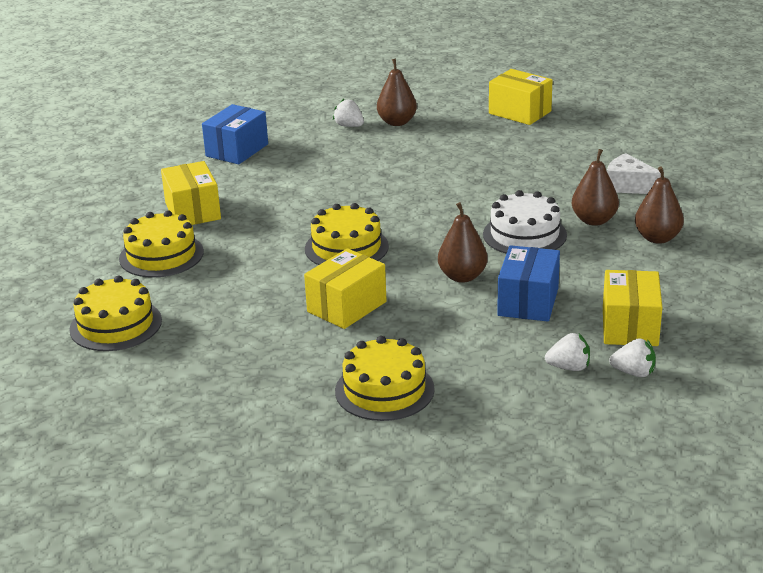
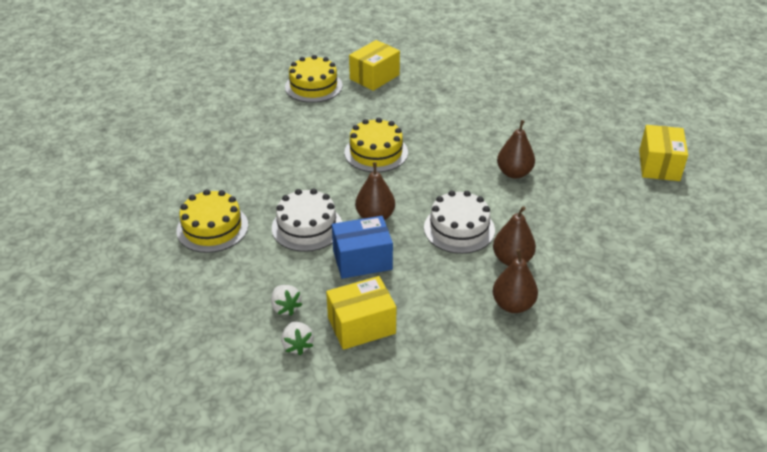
camera: 60 degrees right, 10 degrees up
yellow cake [69,275,162,351] -> none
blue box [202,104,268,165] -> none
yellow box [304,248,387,329] -> none
white strawberry [333,99,364,127] -> none
brown pear [377,59,417,126] -> brown pear moved to [497,120,535,179]
white cheese [607,153,661,194] -> none
none -> white cake [272,188,342,252]

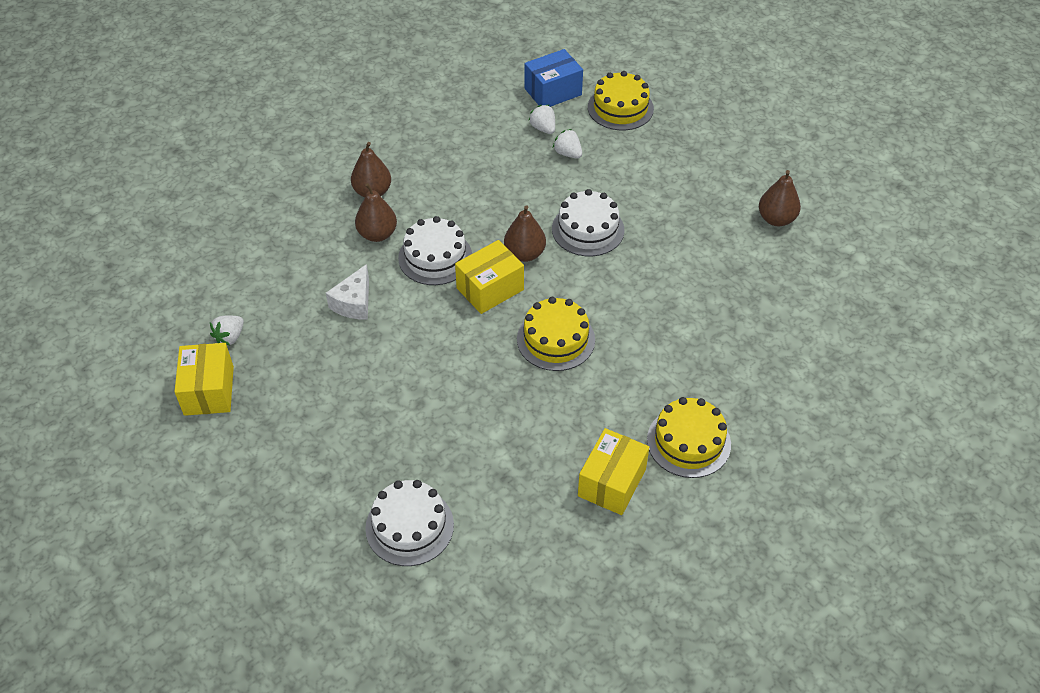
camera: 165 degrees right, 10 degrees up
yellow cake [176,189,248,253] -> yellow cake moved to [588,71,654,130]
yellow box [326,276,396,350] -> yellow box moved to [455,240,524,314]
blue box [332,216,393,279] -> blue box moved to [524,49,583,107]
brown pear [497,120,535,179] -> brown pear moved to [759,170,801,226]
none -> white strawberry [210,315,244,345]
none -> white cheese [326,264,369,320]
none -> white cake [365,480,454,566]

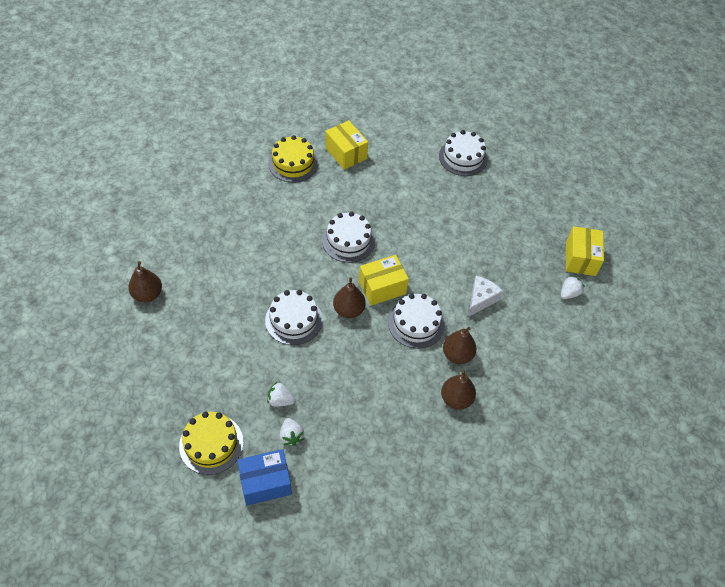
camera: 170 degrees left, 5 degrees up
yellow cake [517,297,595,371] -> white cake [322,212,375,263]
white strawberry [553,129,582,159] -> white strawberry turned 135 degrees clockwise [267,382,295,407]
yellow box [578,428,649,515] -> yellow box turned 75 degrees counterclockwise [325,120,368,170]

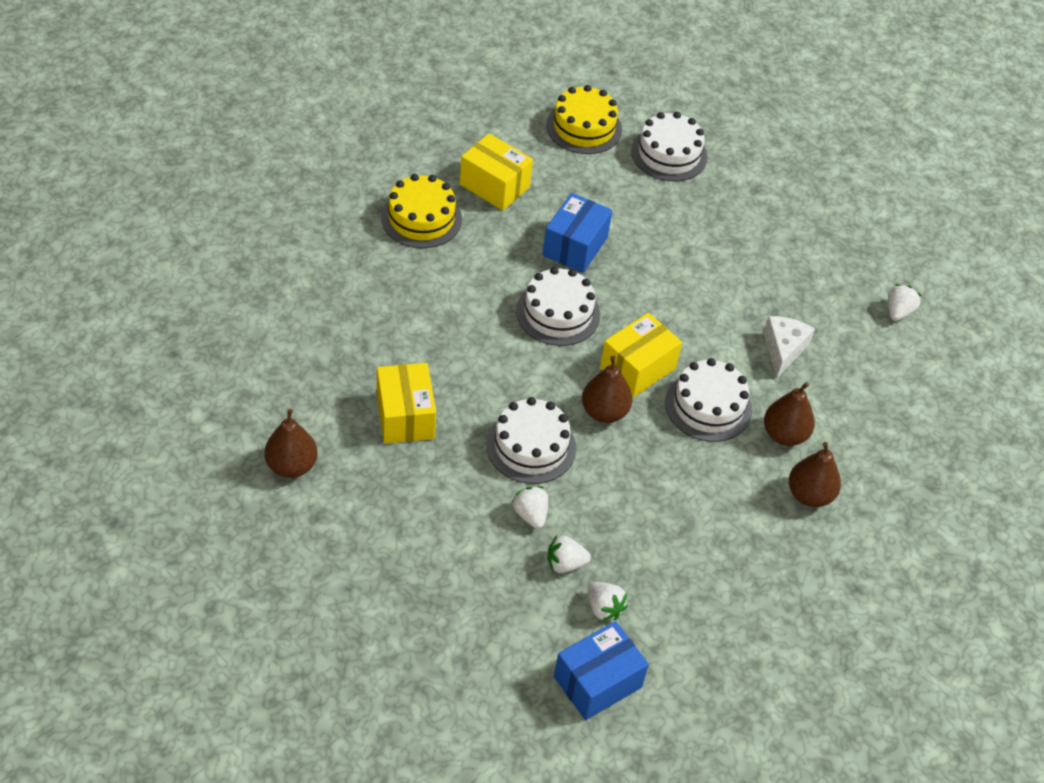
camera: 20 degrees left, 5 degrees down
yellow cake [179,412,244,475] -> yellow cake moved to [546,85,622,154]
yellow box [566,226,604,276] -> yellow box moved to [377,363,436,444]
none -> white strawberry [512,486,548,529]
none -> blue box [543,193,612,273]

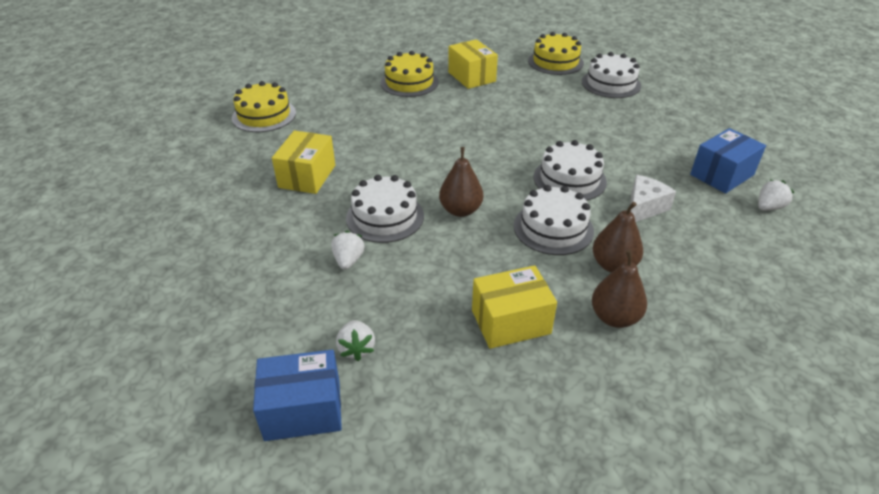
camera: 30 degrees right, 10 degrees down
brown pear [264,409,318,478] -> none
white cake [516,267,600,346] -> white cake moved to [534,140,607,201]
blue box [543,193,612,273] -> blue box moved to [690,128,766,194]
white strawberry [548,535,591,573] -> none
yellow box [600,313,682,397] -> yellow box moved to [472,265,557,349]
none -> yellow cake [232,81,296,132]

